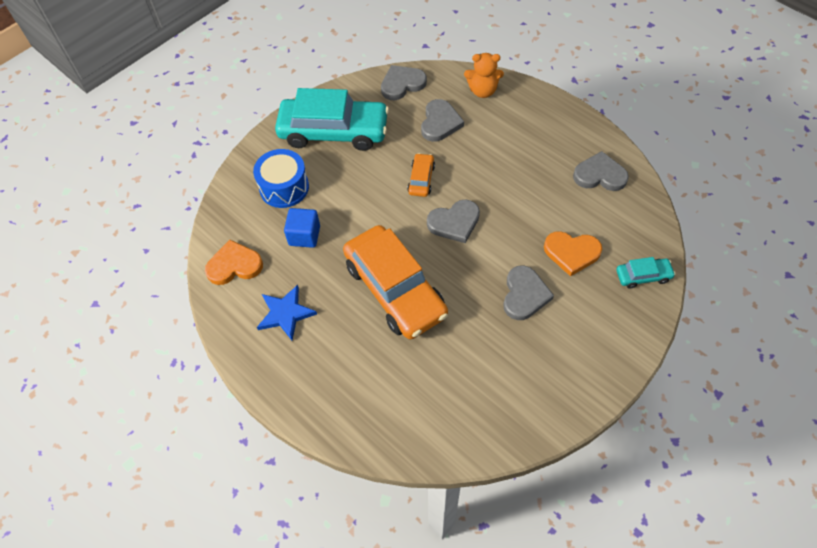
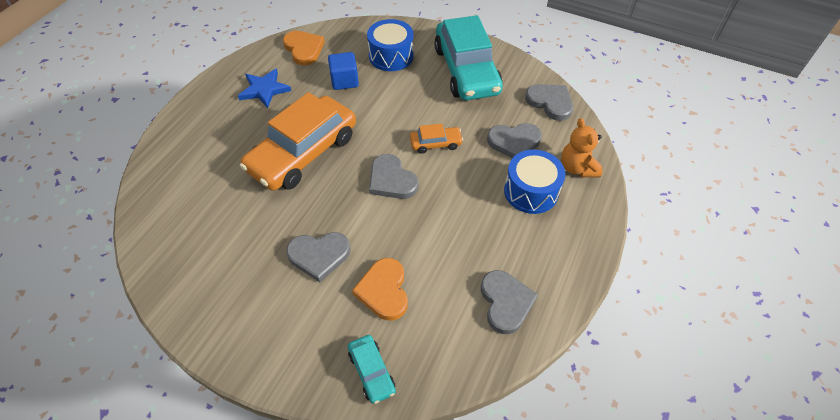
camera: 70 degrees right, 5 degrees down
none -> blue drum [504,150,565,214]

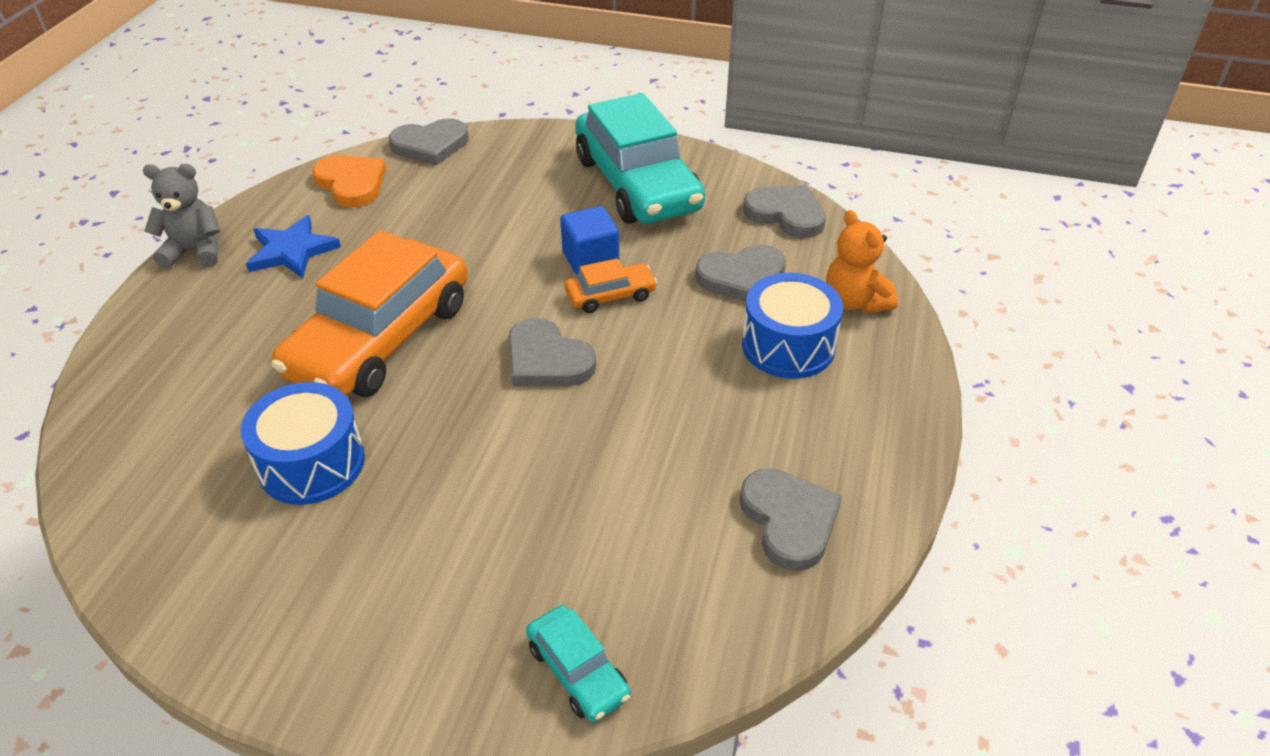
camera: 10 degrees left, 10 degrees down
grey heart [286,232,351,282] -> grey heart moved to [389,118,469,165]
blue cube [328,52,359,90] -> blue cube moved to [560,206,619,275]
orange heart [352,258,408,321] -> none
blue drum [367,19,414,71] -> blue drum moved to [241,382,365,505]
none -> grey teddy bear [143,164,220,268]

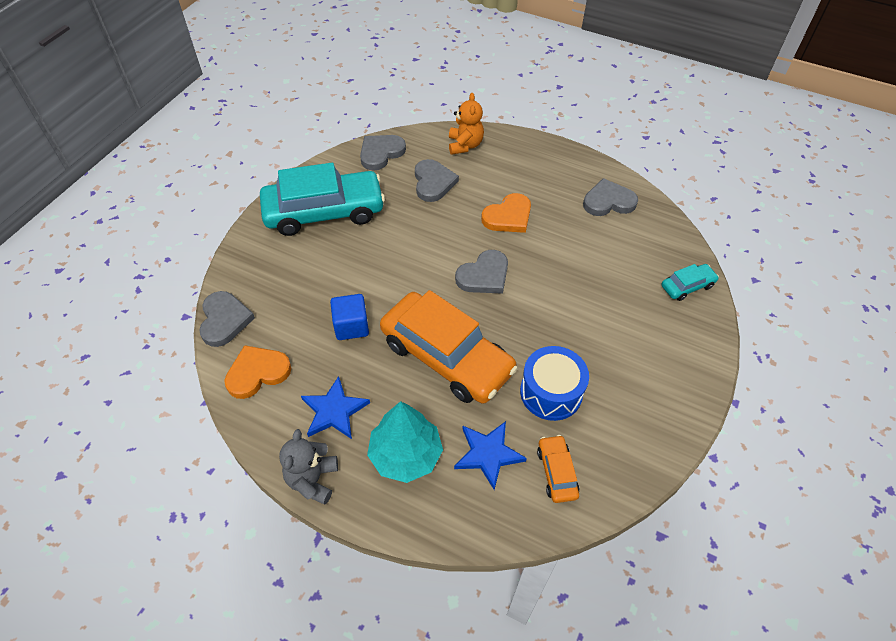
camera: 80 degrees left, 10 degrees up
blue cube [560,206,619,275] -> blue cube moved to [330,294,369,340]
orange car [565,258,657,313] -> orange car moved to [537,435,579,503]
blue drum [742,273,843,379] -> none
orange teddy bear [826,210,898,313] -> orange teddy bear turned 75 degrees counterclockwise [449,93,484,155]
none -> turquoise tree [367,401,443,483]
none -> blue star [454,421,527,490]
none -> orange heart [481,193,531,233]

